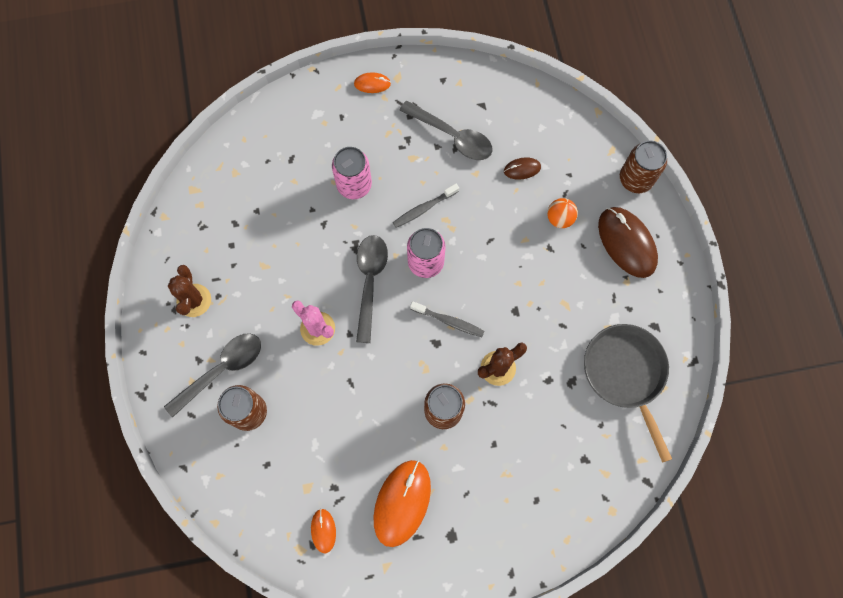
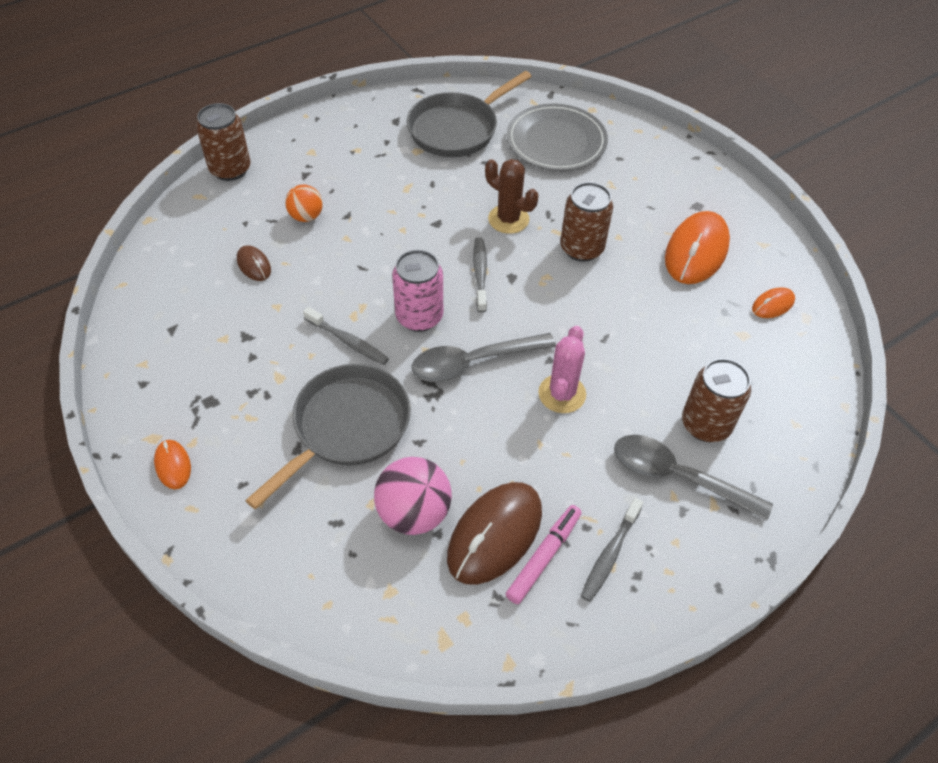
camera: 115 degrees left, 20 degrees down
brown cactus [168,265,211,317] -> grey toothbrush [581,498,643,602]
pink can [332,147,372,199] -> grey pan [245,364,411,509]
orange mouse [373,460,431,547] -> orange mouse turned 60 degrees counterclockwise [665,211,730,284]
grey spoon [399,101,493,160] -> none
brown mouse [598,207,658,278] -> brown mouse moved to [447,482,542,585]
none -> pink ball [374,457,452,535]
none -> pink marker [506,505,582,604]
none -> grey plate [507,104,608,171]

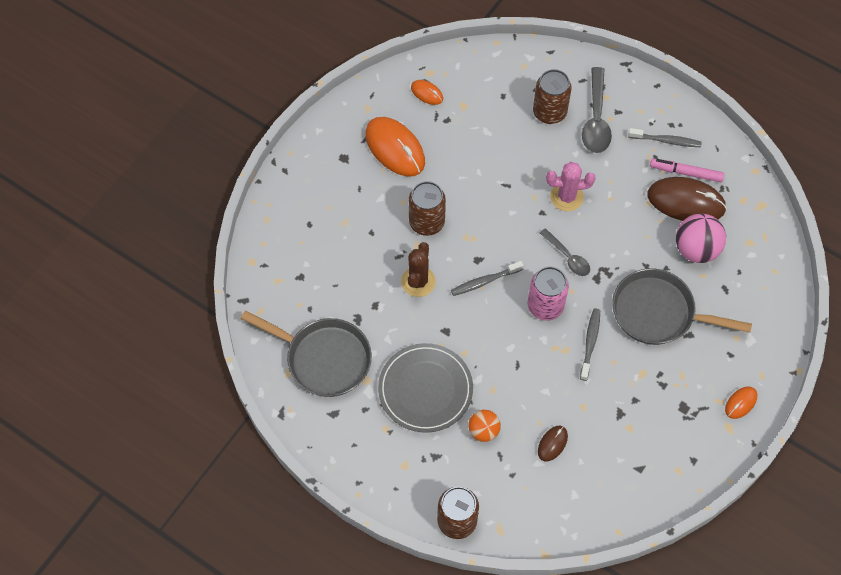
camera: 110 degrees left, 10 degrees up
grey spoon [412,333,556,382] -> grey spoon [540,228,590,276], size x0.61
grey plate [507,104,608,171] -> grey plate moved to [378,343,473,433]
orange mouse [665,211,730,284] -> orange mouse turned 45 degrees clockwise [365,117,425,177]

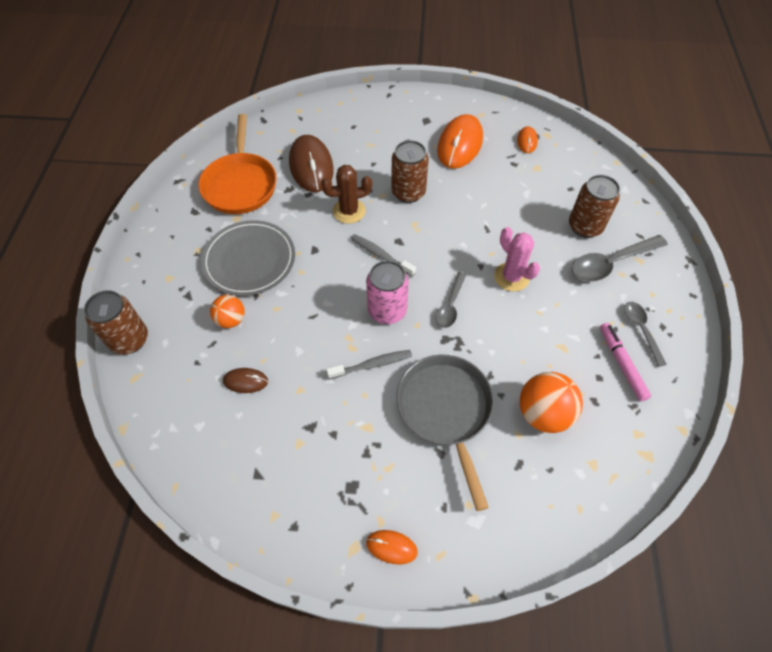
camera: 60 degrees right, 5 degrees down
grey pan [241,310,372,397] -> orange pan [198,114,276,214]
grey toothbrush [628,128,702,147] -> grey spoon [624,302,667,367]
brown mouse [647,177,727,221] -> brown mouse moved to [289,135,334,192]
pink ball [676,214,726,263] -> orange ball [520,372,583,433]

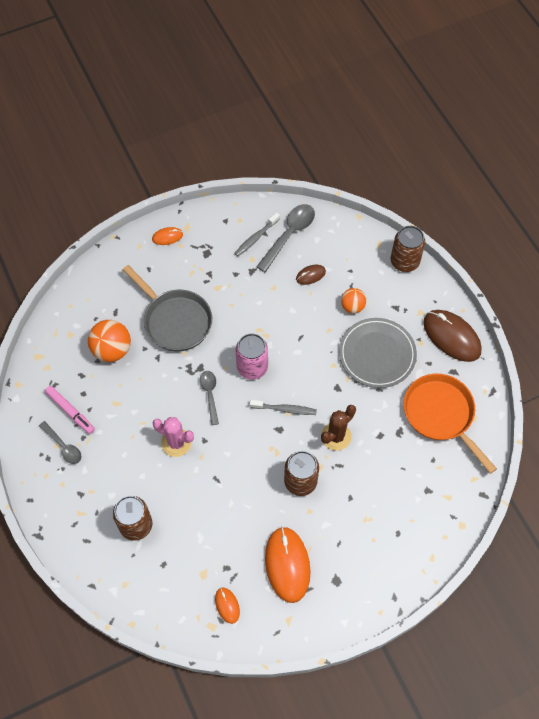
camera: 150 degrees right, 5 degrees up
brown mouse [289,135,334,192] -> brown mouse moved to [423,310,482,362]
grey toothbrush [326,350,412,379] -> grey toothbrush moved to [234,212,280,256]
grey spoon [572,235,668,282] -> grey spoon moved to [256,204,315,272]

